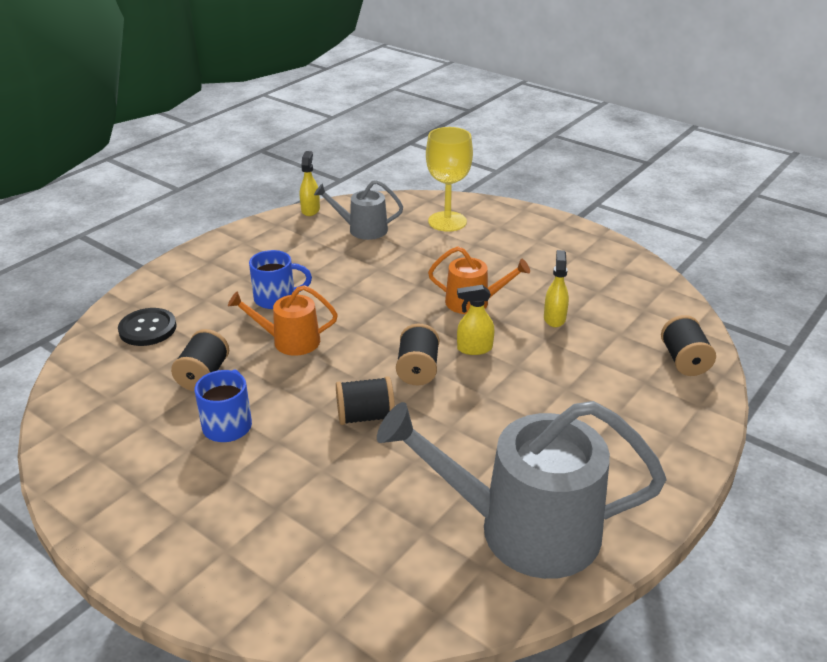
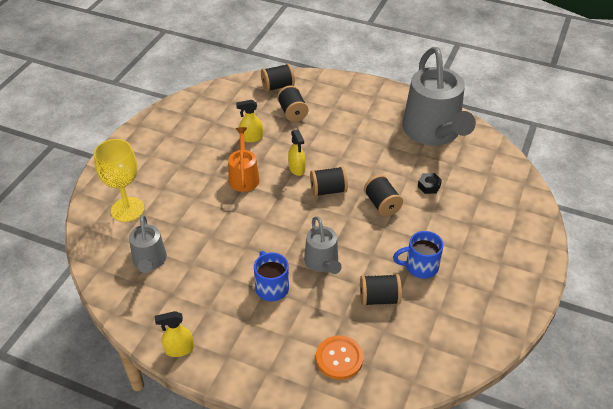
camera: 105 degrees left, 10 degrees up
black button [118,308,176,346] -> orange button [316,336,363,380]
orange watering can [228,285,338,356] -> grey watering can [304,216,342,274]
yellow spray bottle [300,151,320,216] -> yellow spray bottle moved to [155,311,194,357]
none -> black spool [277,85,308,122]
none -> black nut [418,173,442,194]

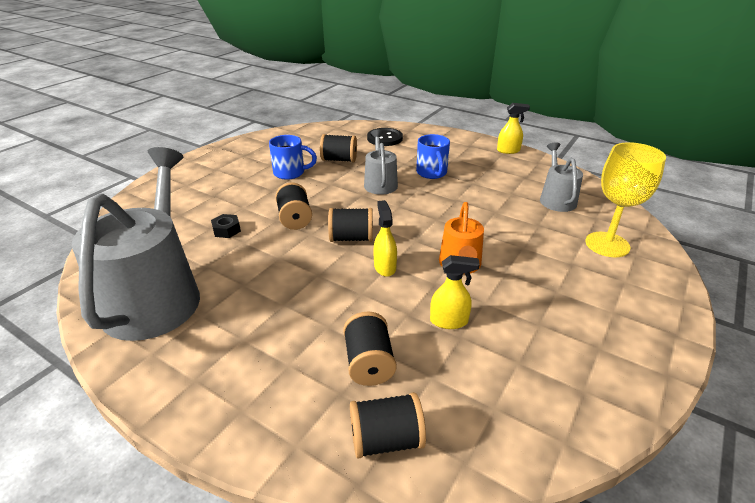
camera: 170 degrees left, 10 degrees down
orange button [316,336,363,380] -> black button [367,128,403,146]

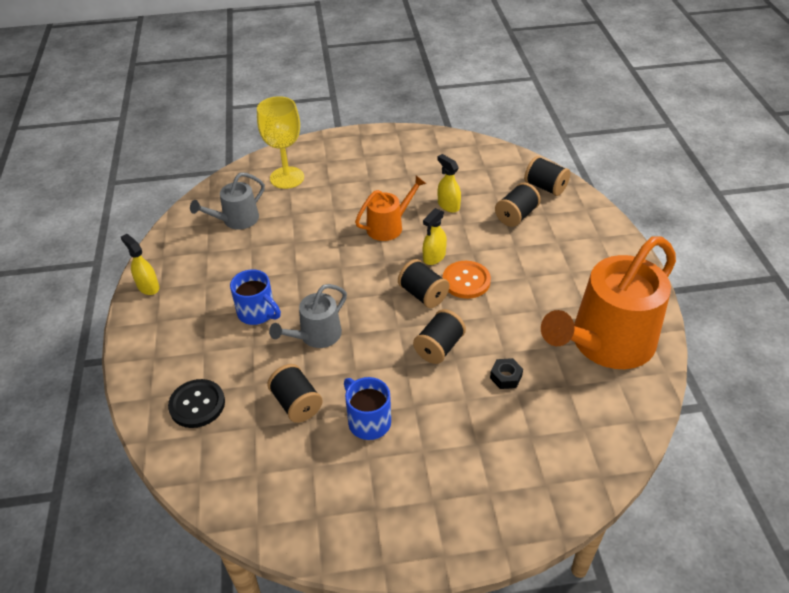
camera: 130 degrees left, 10 degrees up
grey watering can [71,147,200,341] -> orange watering can [541,236,676,369]
blue mug [416,134,450,179] -> blue mug turned 90 degrees clockwise [230,269,281,325]
none -> orange button [443,261,491,299]

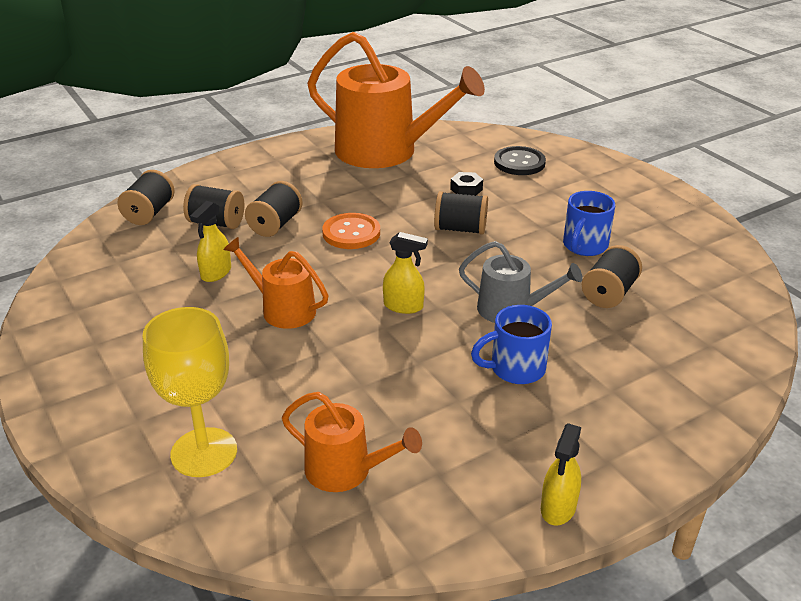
camera: 115 degrees left, 10 degrees down
black button [168,379,225,428] -> black button moved to [494,146,546,175]
grey watering can [190,172,265,230] -> orange watering can [282,392,422,492]
blue mug [230,269,281,325] -> blue mug turned 120 degrees counterclockwise [471,305,552,384]
black spool [398,259,449,308] -> black spool moved to [245,181,303,237]
yellow spray bottle [423,208,447,265] -> yellow spray bottle moved to [383,232,428,314]

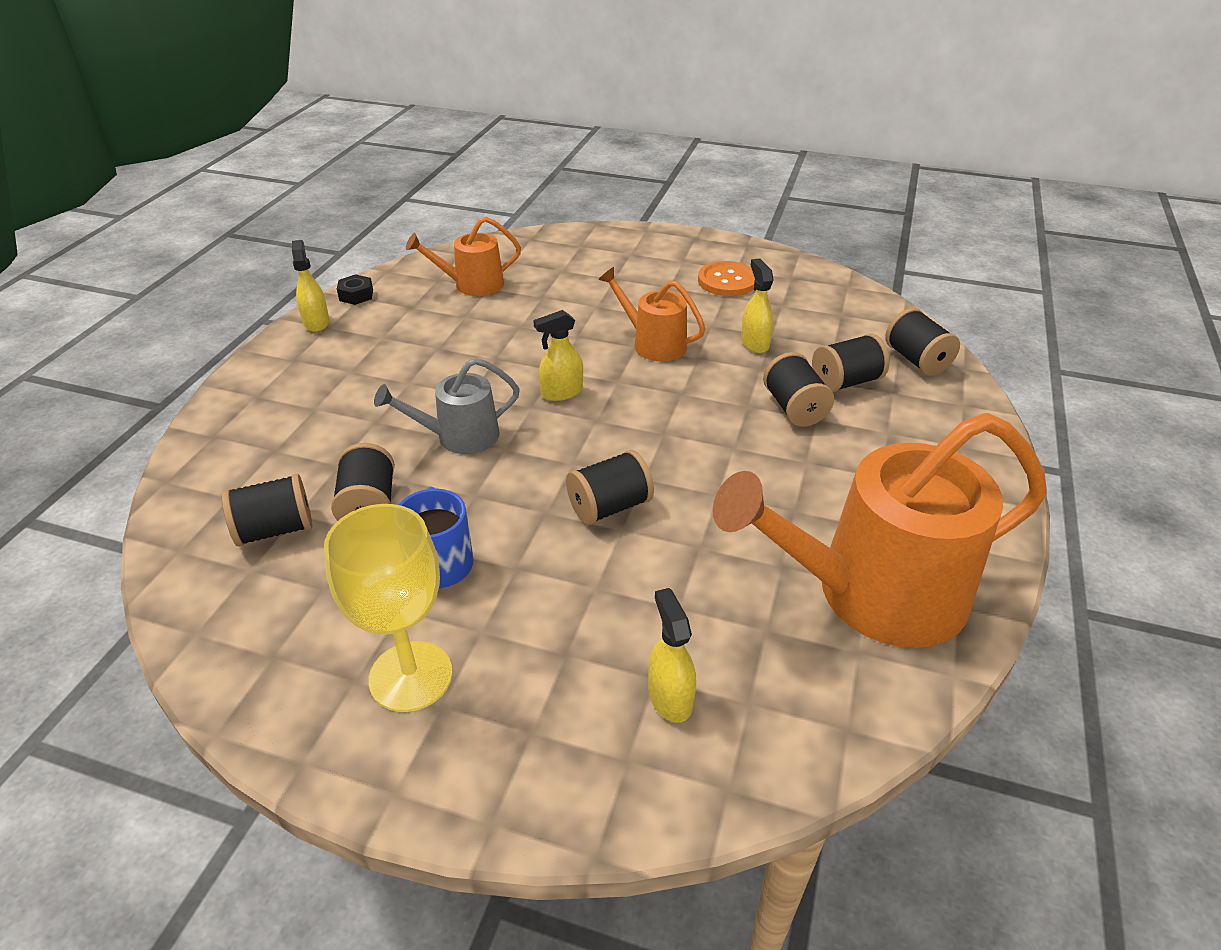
camera: 140 degrees right, 5 degrees up
yellow goblet [143,307,237,477] -> yellow goblet moved to [324,504,453,712]
orange watering can [223,237,328,329] -> orange watering can turned 135 degrees counterclockwise [598,267,705,361]
orange button [322,213,380,249] -> orange button moved to [698,261,755,296]
black nut [450,172,483,196] -> black nut moved to [337,274,373,305]
blue mug [471,305,552,384] -> none
black button [494,146,546,175] -> yellow spray bottle [648,588,696,723]
none -> black spool [222,473,312,547]

